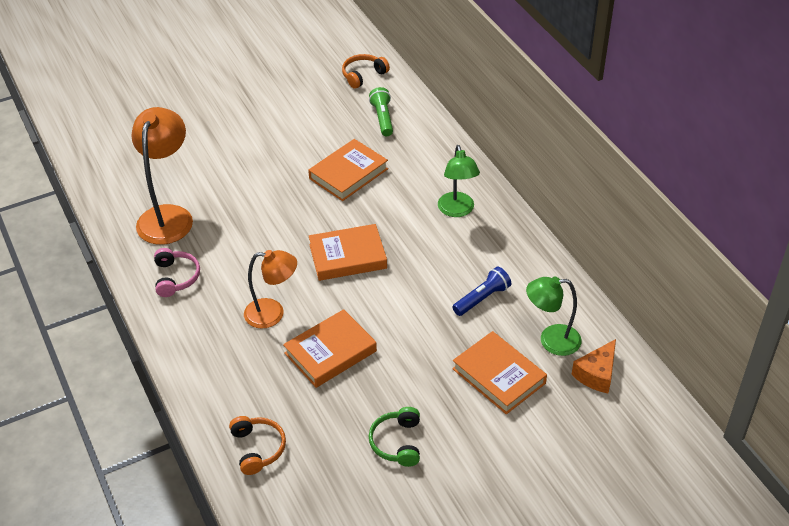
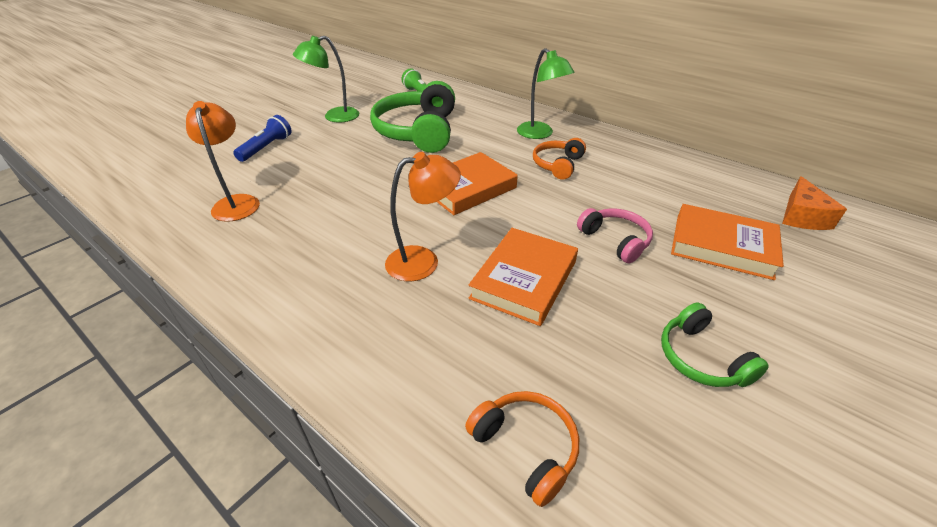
camera: 25 degrees left, 5 degrees down
orange lamp [131,107,193,245] -> orange lamp [186,101,260,222], size x0.66
pink headphones [154,248,200,297] -> pink headphones moved to [577,208,653,263]
orange book [308,139,388,201] -> green headphones [370,81,455,153]
orange headphones [342,54,390,89] -> orange headphones moved to [533,138,586,180]
blue flashlight [452,267,511,316] -> blue flashlight moved to [233,115,292,162]
green lamp [526,277,581,356] -> green lamp moved to [293,36,359,123]

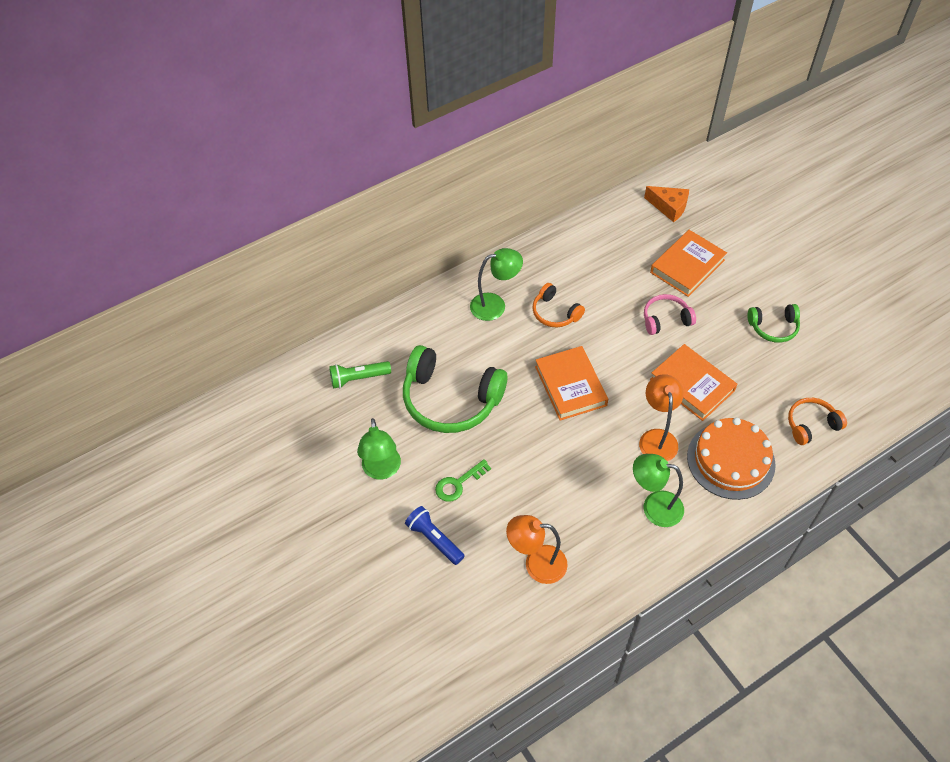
camera: 70 degrees left, 15 degrees up
none -> green key [435,459,491,502]
none -> green lamp [633,454,684,527]
none -> orange cake [687,418,776,500]

